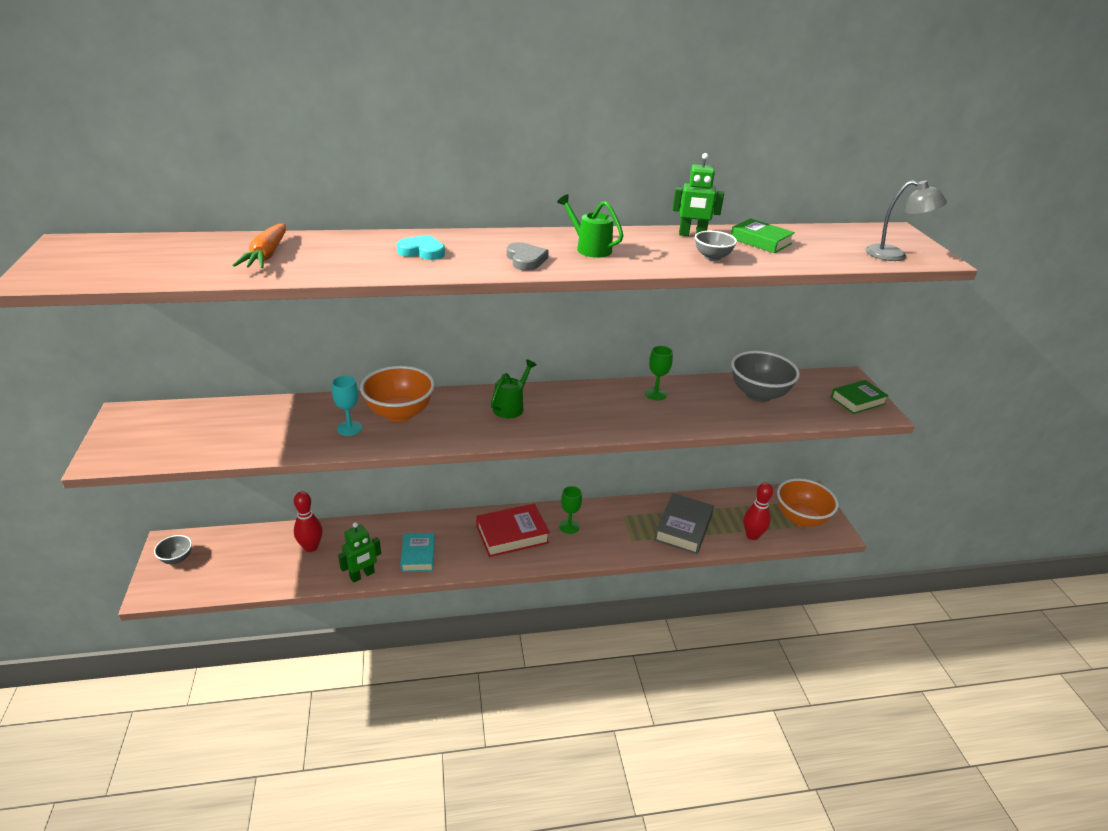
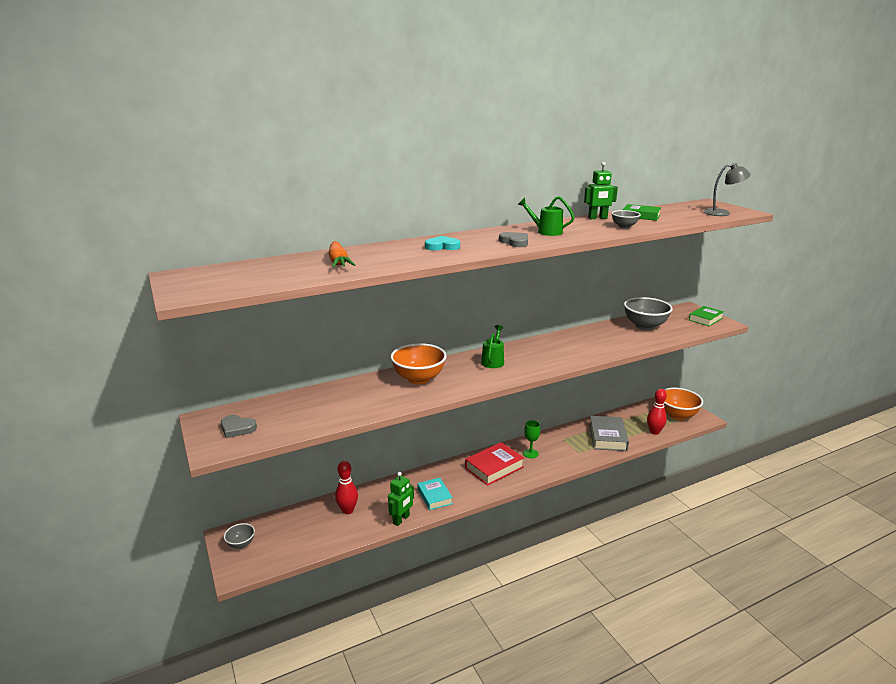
camera: 15 degrees left, 10 degrees down
turquoise goblet [332,376,362,436] -> none
green goblet [645,346,673,400] -> none
none -> grey heart [221,415,257,438]

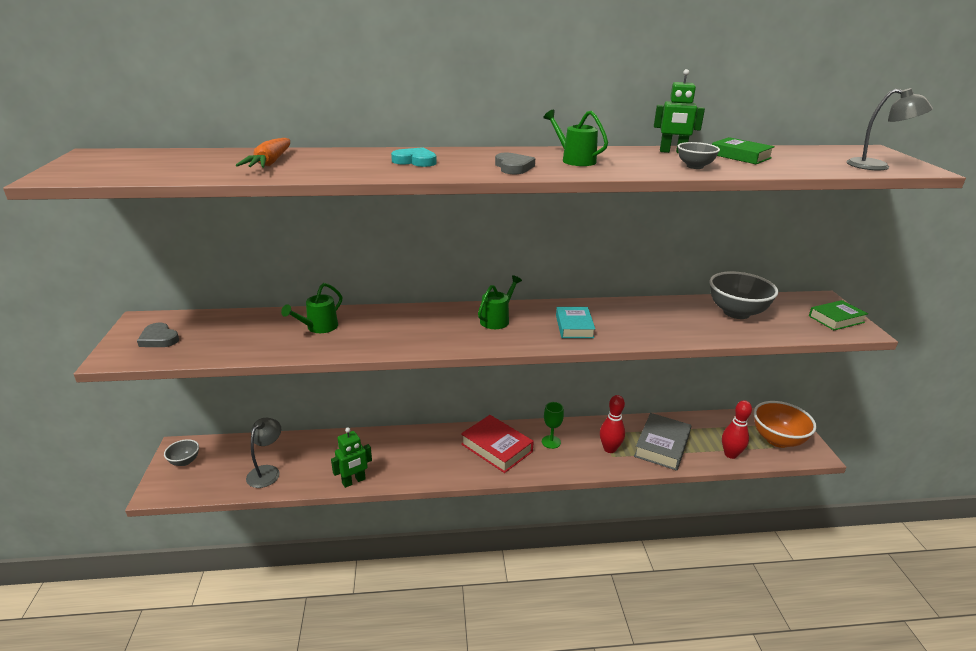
camera: 20 degrees right, 5 degrees up
red bowling pin [335,461,358,514] -> red bowling pin moved to [600,395,625,453]
orange bowl [390,343,447,384] -> none
turquoise book [417,478,453,510] -> turquoise book moved to [556,307,595,338]
red book [465,442,524,486] -> red book turned 60 degrees clockwise [461,415,534,473]
none -> grey lamp [246,418,281,488]
none -> green watering can [281,283,342,333]

